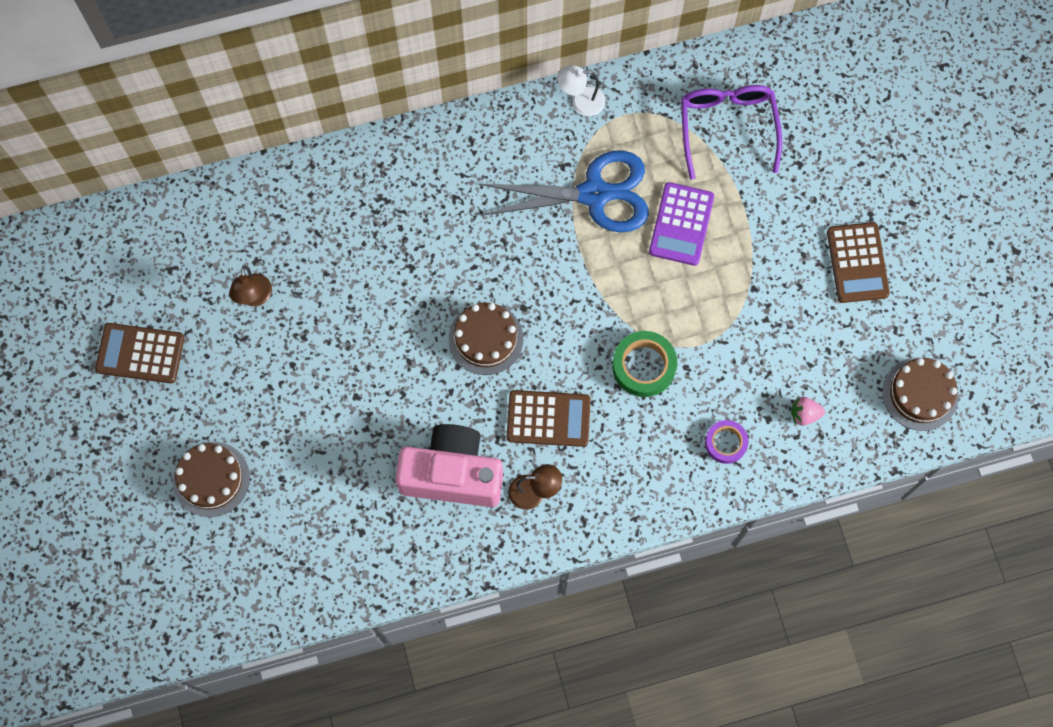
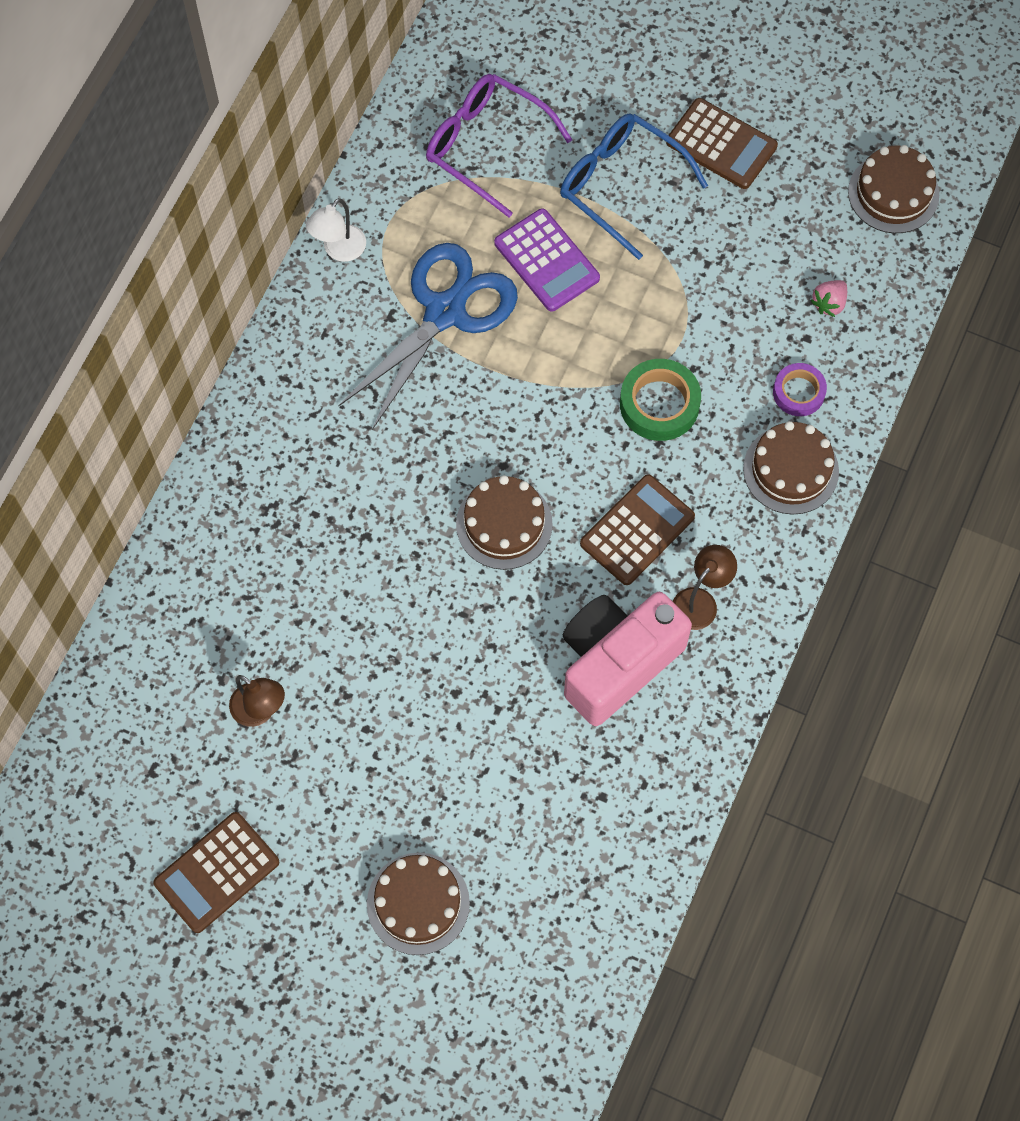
camera: 50 degrees left, 5 degrees down
none -> blue glasses [560,113,708,260]
none -> brown cake [743,421,839,514]

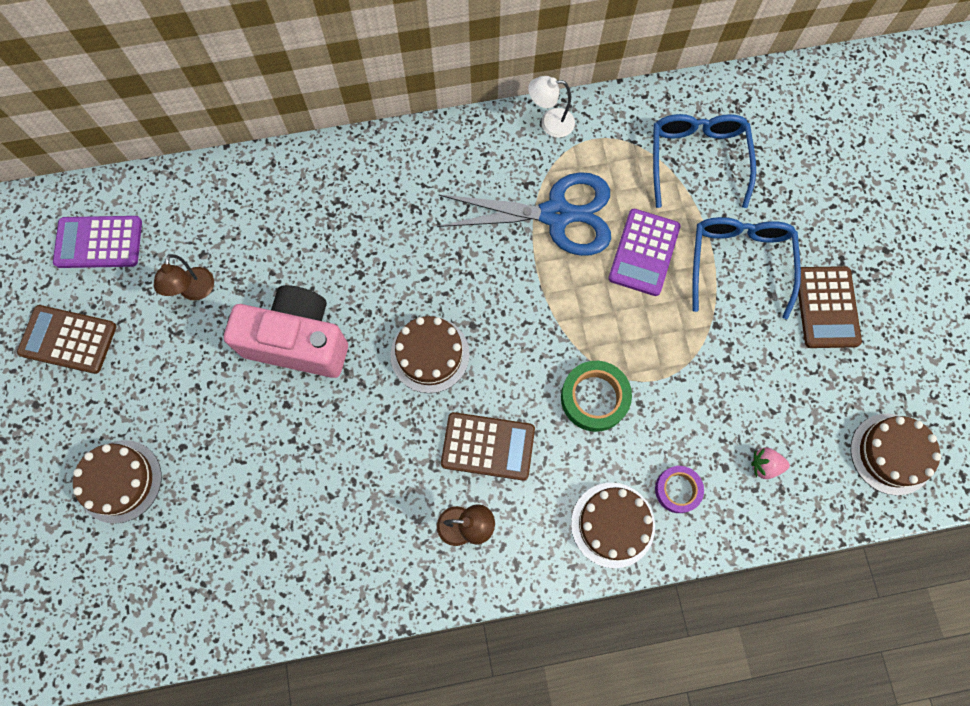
camera: 55 degrees right, 5 degrees up
purple glasses [426,74,572,218] -> blue glasses [653,114,756,208]
pink camera [563,592,692,726] -> pink camera moved to [224,285,348,378]
none -> purple calculator [53,216,142,268]

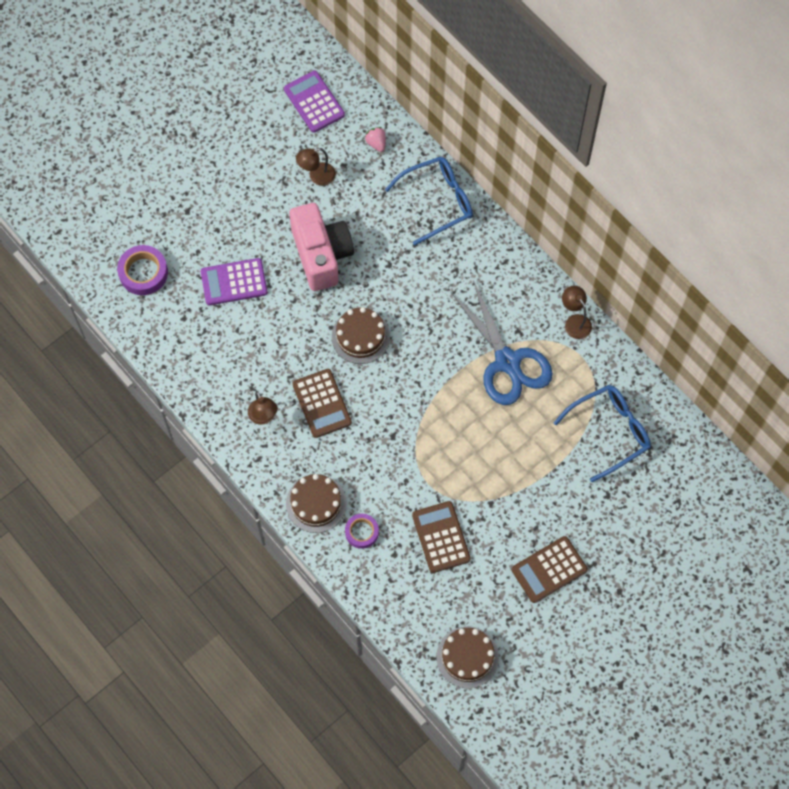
camera: 60 degrees right, 5 degrees down
brown calculator [17,305,117,374] -> brown calculator moved to [412,501,471,573]
brown cake [73,440,162,524] -> none
white lamp [528,76,575,138] -> brown lamp [562,286,592,339]
green tape [561,361,632,432] -> none
purple calculator [608,209,681,296] -> purple calculator moved to [201,258,268,305]
blue glasses [692,217,801,319] -> blue glasses moved to [385,156,473,245]
pink strawberry [751,448,790,479] -> pink strawberry moved to [365,127,386,152]
none -> purple tape [117,245,168,295]

